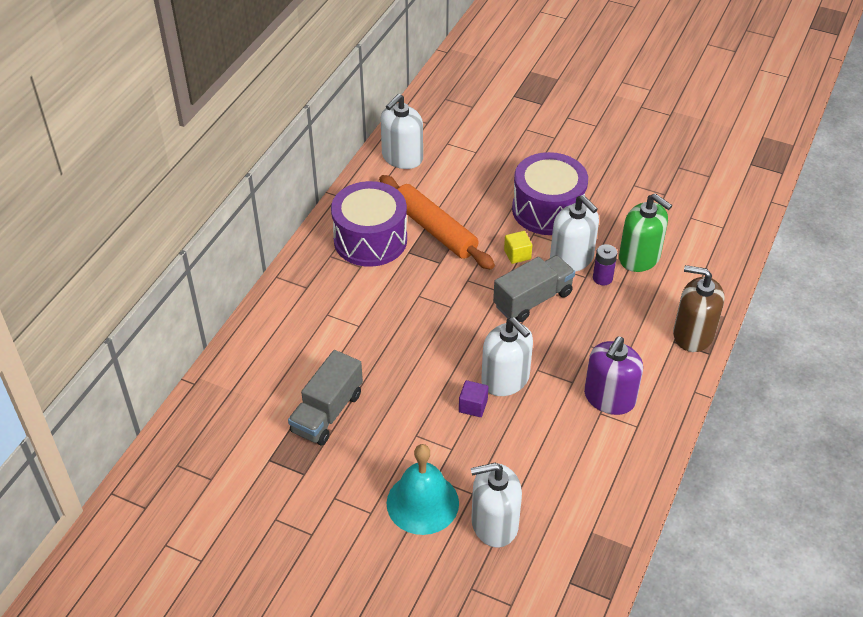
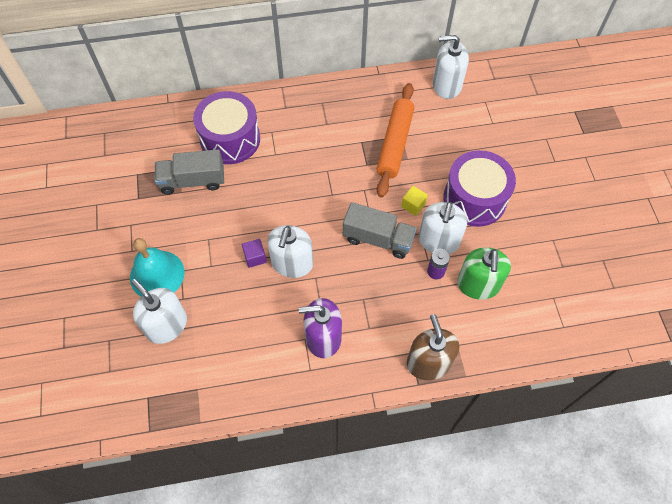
camera: 55 degrees right, 15 degrees up
purple drum [331,181,407,267] -> purple drum moved to [193,91,260,164]

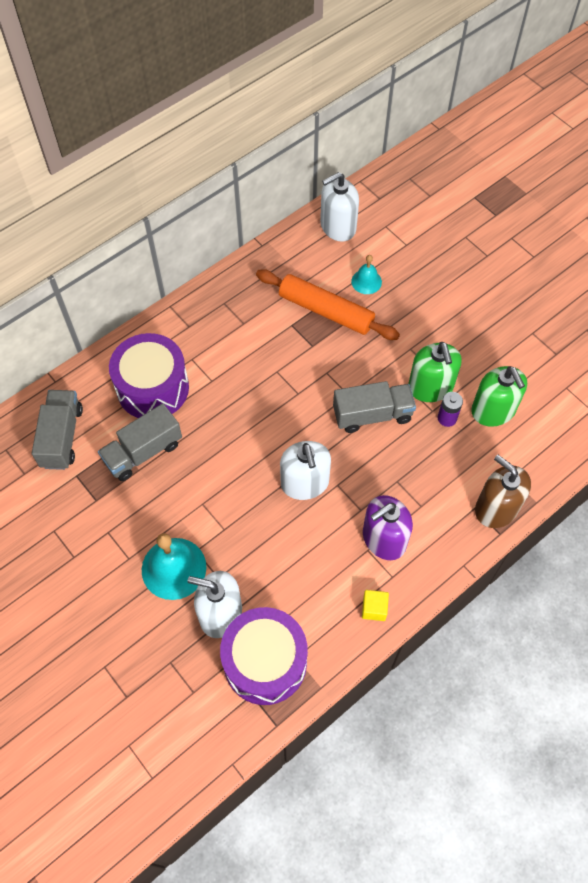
camera: 30 degrees left, 0 degrees up
purple cube [242,239,267,268] -> none
orange rolling pin [376,83,414,197] -> orange rolling pin turned 45 degrees counterclockwise [256,269,400,340]
yellow cube [401,186,428,216] -> yellow cube moved to [362,590,389,621]
white soap dispenser [418,202,467,254] -> green soap dispenser [409,342,462,402]
purple drum [443,150,516,227] -> purple drum moved to [220,607,308,705]
none -> grey truck [32,390,83,470]
none -> turquoise bell [351,255,382,294]

